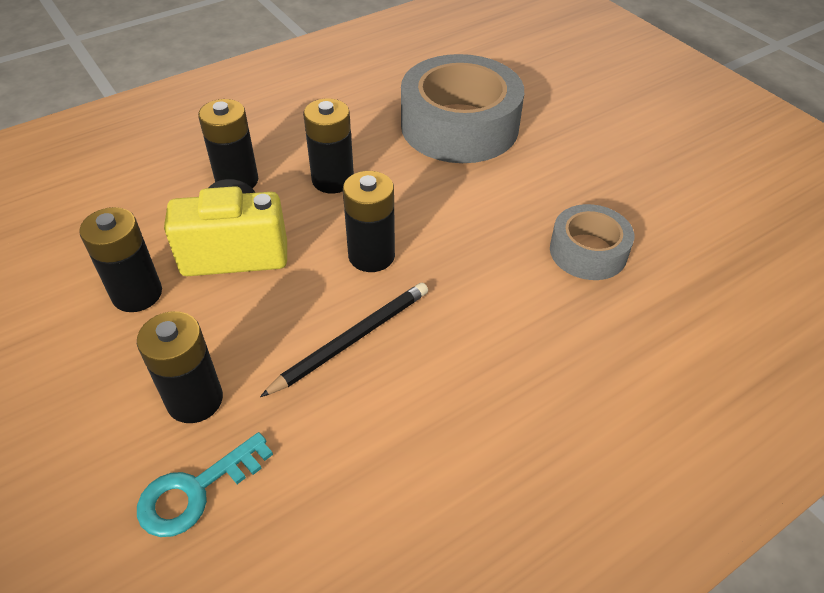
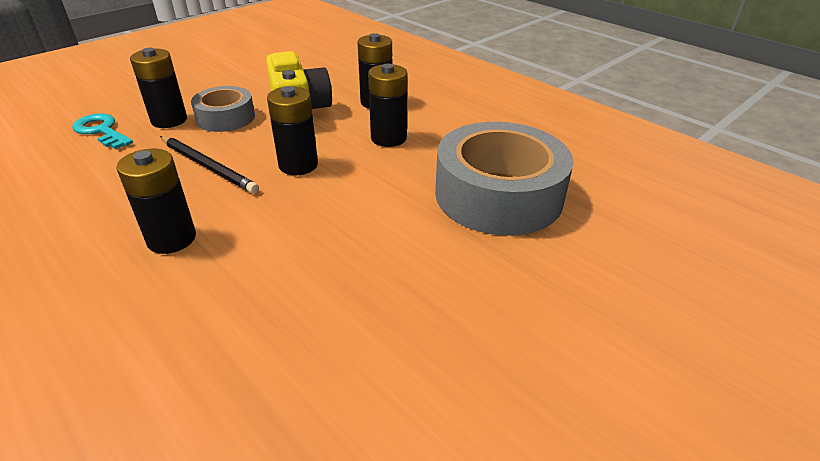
camera: 80 degrees right, 10 degrees down
black battery [79,207,162,312] -> black battery moved to [116,149,196,254]
grey tape [550,204,634,280] -> grey tape moved to [191,86,255,132]

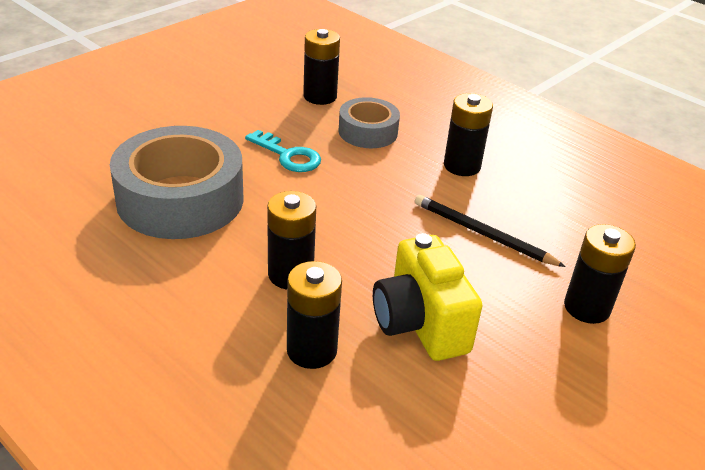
camera: 175 degrees right, 0 degrees up
turquoise key [72,114,133,149] -> turquoise key moved to [245,130,321,172]
grey tape [191,86,255,132] -> grey tape moved to [339,97,400,148]
black battery [267,86,318,175] -> black battery moved to [303,29,340,105]

